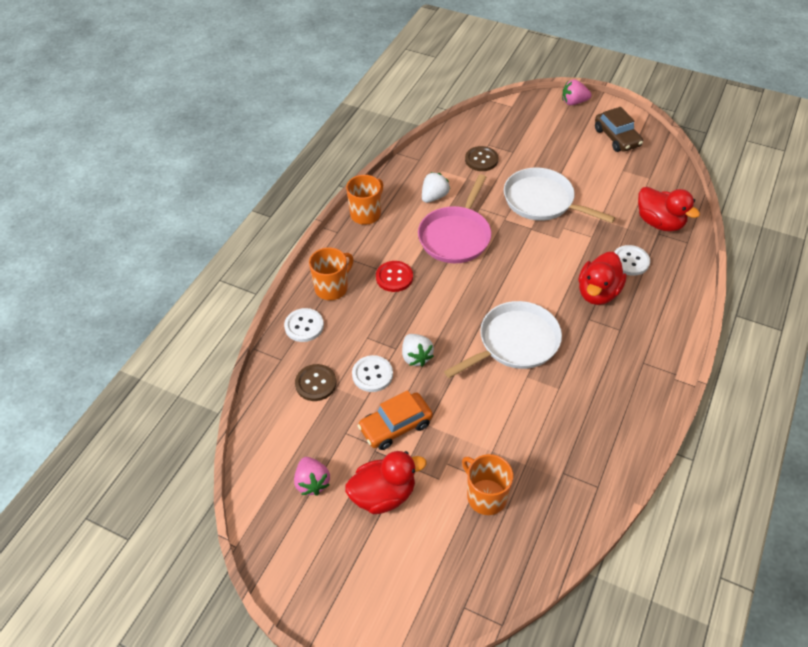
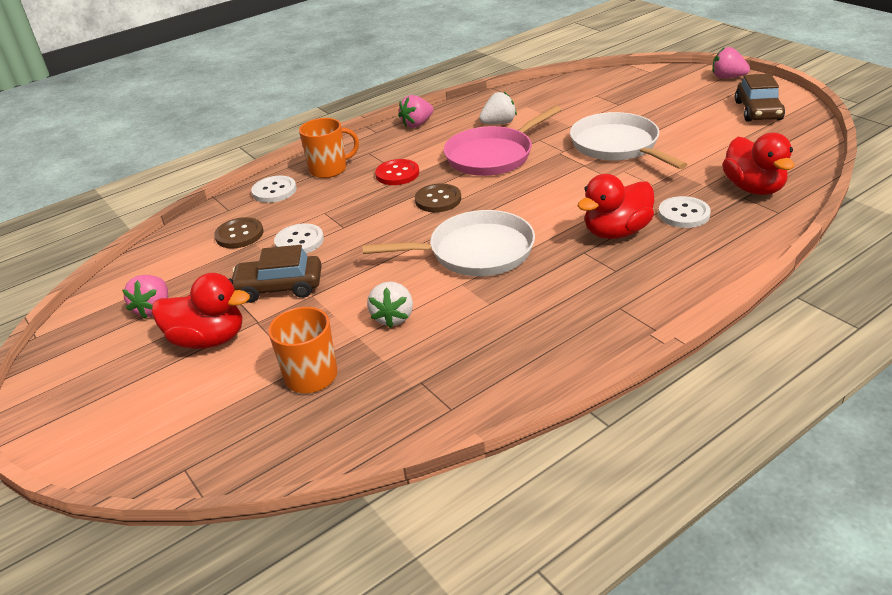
camera: 30 degrees right, 15 degrees down
orange mug [346,175,383,225] -> pink strawberry [398,95,433,128]
orange car [358,390,433,450] -> brown car [232,245,322,303]
white strawberry [402,334,434,367] -> white strawberry moved to [367,281,413,328]
brown button [465,146,498,171] -> brown button moved to [415,183,461,212]

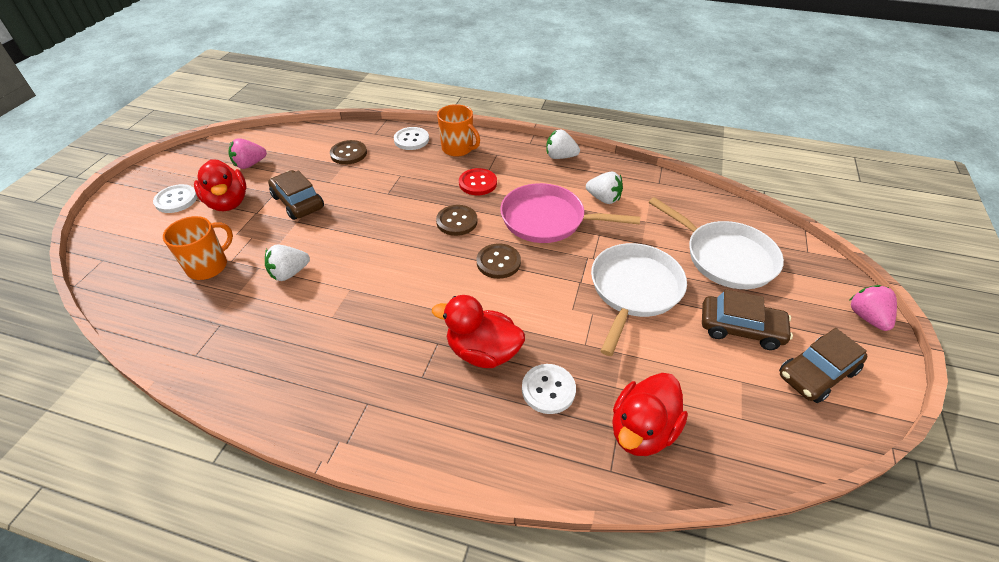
camera: 50 degrees right, 10 degrees up
white button [274,223,324,254] -> white button moved to [153,184,197,213]
white pan [362,210,535,276] -> white pan moved to [649,197,784,289]
pink strawberry [398,95,433,128] -> white strawberry [546,130,580,159]
none -> brown button [477,243,521,279]
none -> brown car [702,289,793,350]

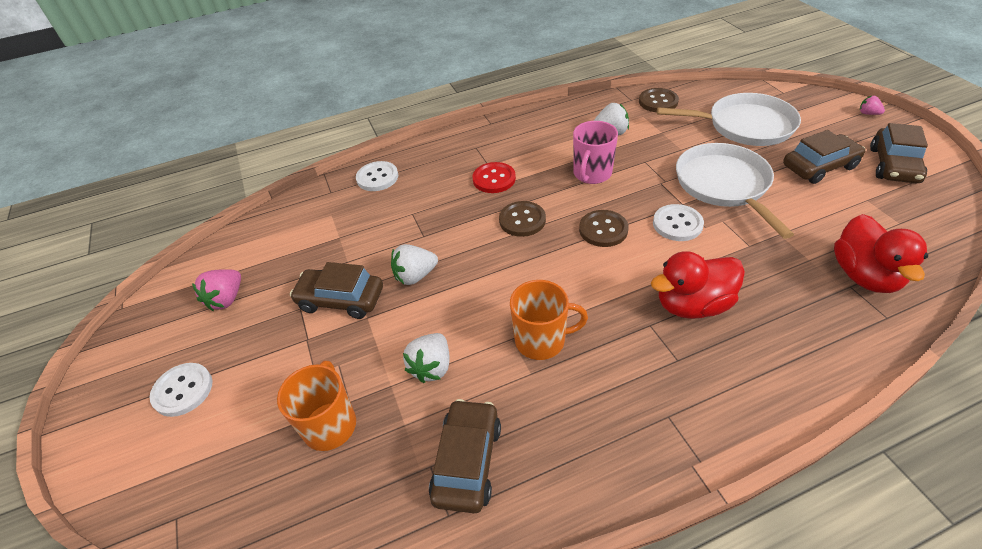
camera: 35 degrees left, 0 degrees up
red duck [194,159,247,211] -> none
brown button [330,140,367,165] -> brown button moved to [639,88,679,112]
orange mug [437,104,480,157] -> orange mug moved to [510,280,588,360]
pink pan [500,183,640,243] -> pink mug [573,121,618,184]
white button [522,364,576,414] -> white button moved to [653,204,704,241]
white strawberry [546,130,580,159] -> white strawberry moved to [391,244,438,285]
pink strawberry [849,285,897,331] -> pink strawberry [860,96,885,115], size x0.57
none -> brown car [429,399,501,513]

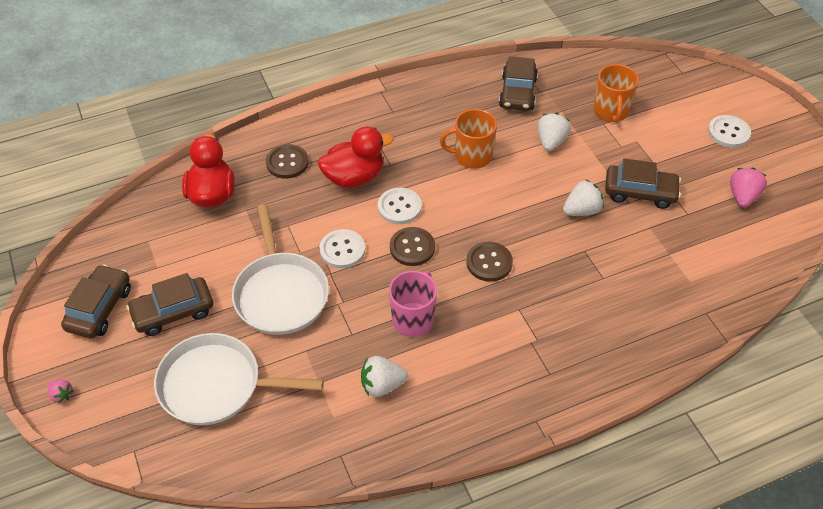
camera: 175 degrees right, 5 degrees up
white button [356,161,398,191] -> white button moved to [378,188,422,224]
red button [473,162,516,193] -> none
brown button [639,88,679,112] -> brown button moved to [266,144,309,179]

